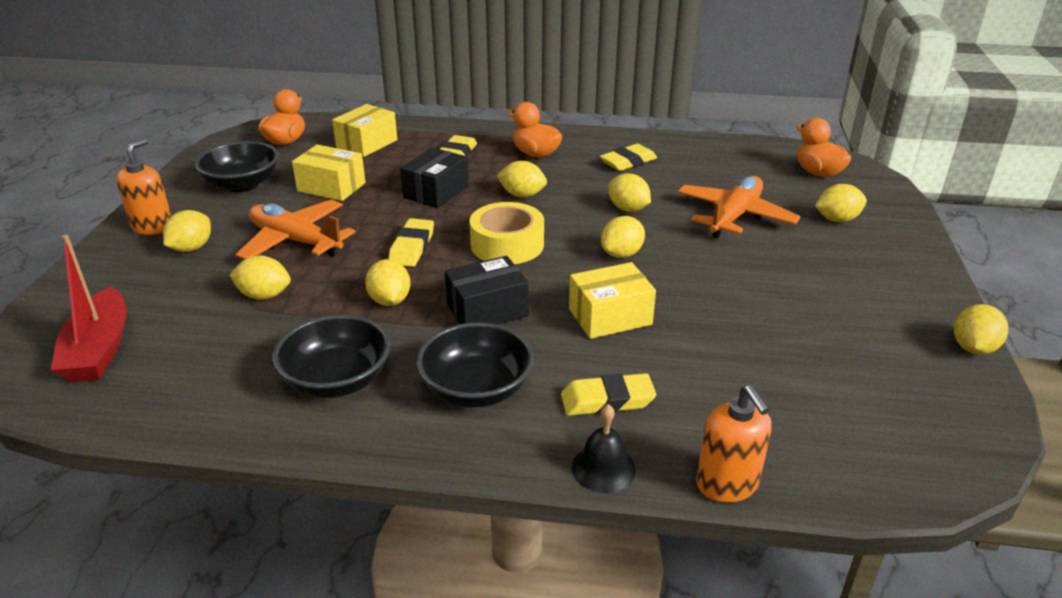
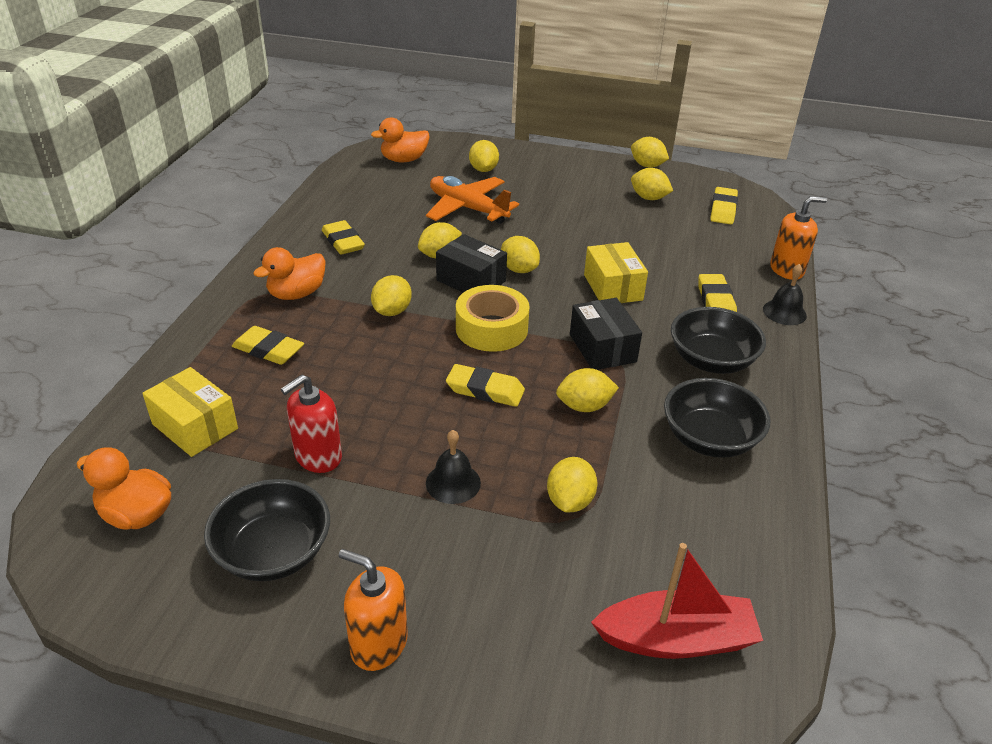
camera: 85 degrees left, 5 degrees up
yellow lemon [163,210,211,252] -> yellow lemon moved to [631,168,673,200]
orange plane [236,200,355,260] -> black bell [426,430,481,504]
yellow box [292,145,366,201] -> red soap dispenser [281,374,342,473]
black box [400,148,469,208] -> black box moved to [436,234,507,293]
none -> yellow eraser [710,187,738,224]

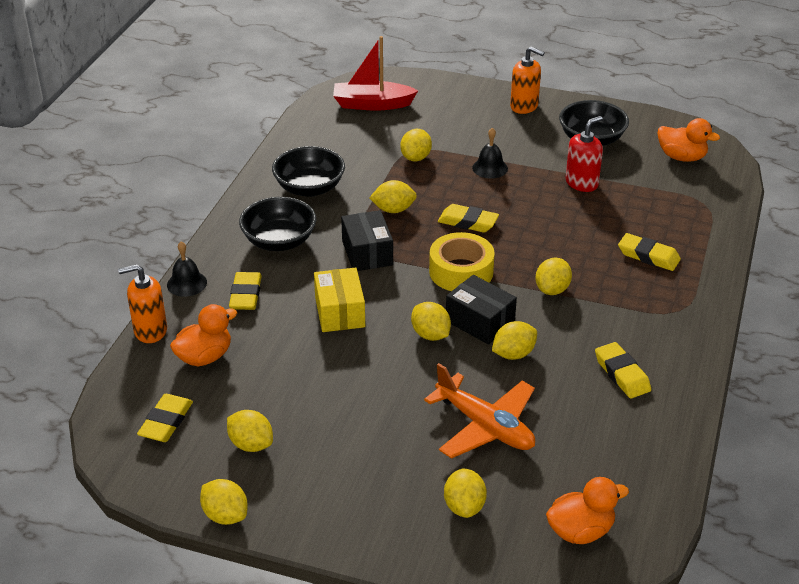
camera: 175 degrees left, 0 degrees up
yellow box [142,367,238,457] -> none
orange duck [253,247,326,300] -> orange duck moved to [170,304,237,366]

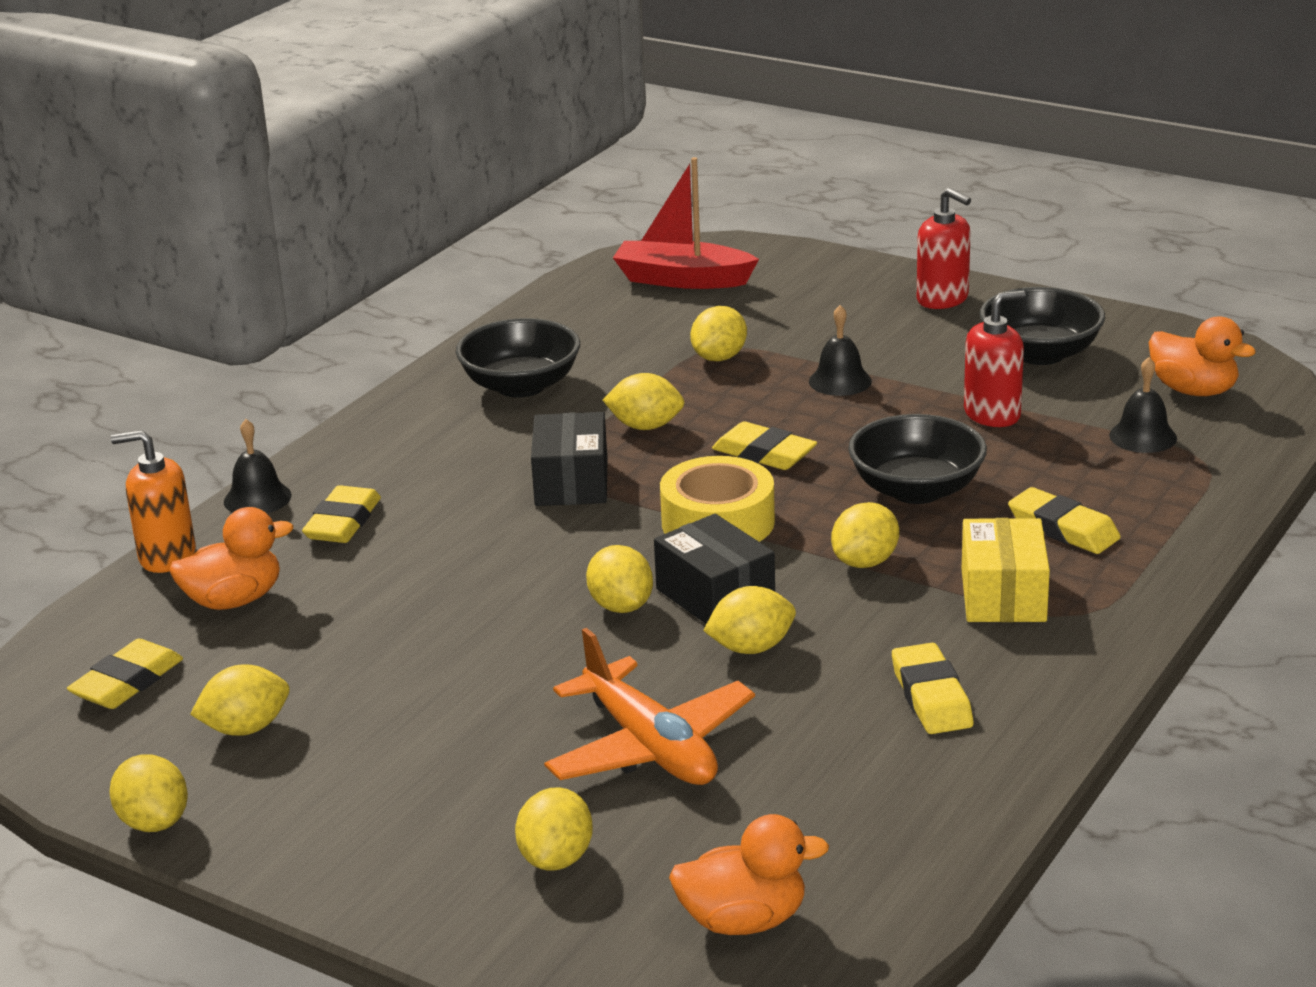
camera: 15 degrees right, 10 degrees down
yellow lemon [227,410,273,452] -> yellow lemon turned 75 degrees counterclockwise [190,664,289,736]
black bowl [239,197,316,251] -> black bowl moved to [848,414,987,504]
yellow box [314,268,365,332] -> yellow box moved to [962,518,1050,622]
orange soap dispenser [510,46,545,114] -> red soap dispenser [917,188,971,309]
none -> black bell [1109,357,1177,453]

